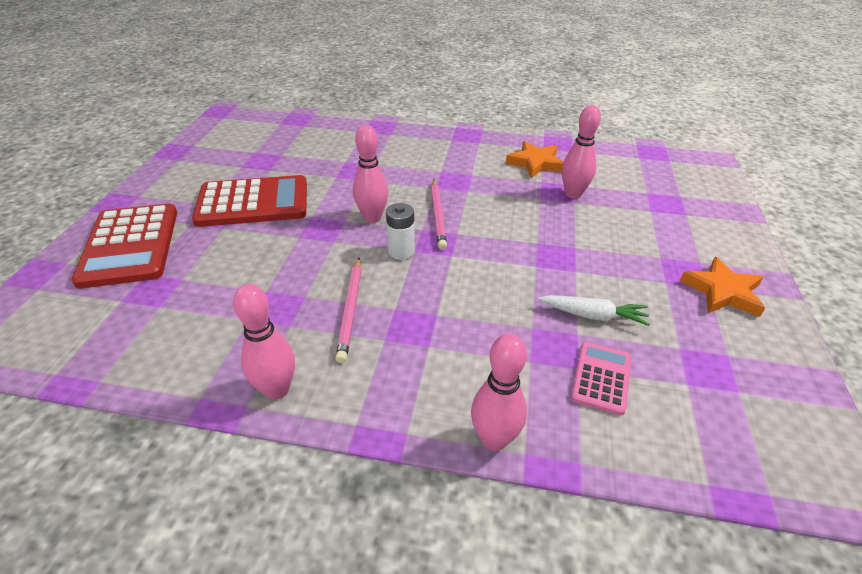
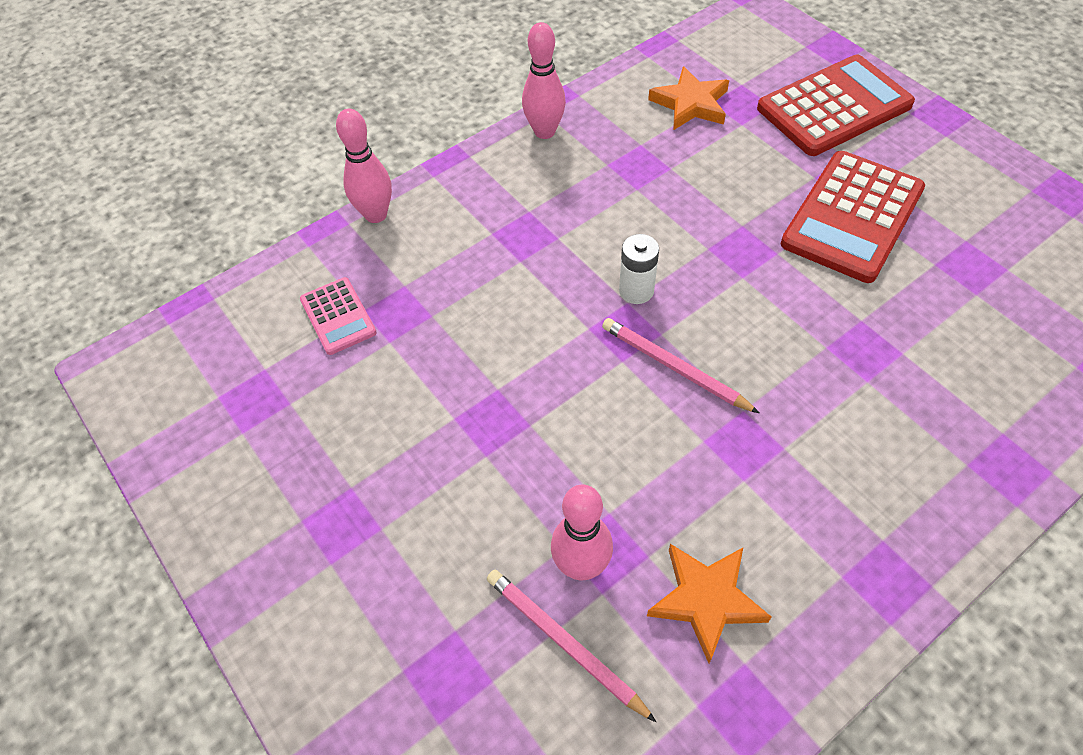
camera: 135 degrees right, 15 degrees up
red calculator [71,203,177,289] -> red calculator turned 120 degrees clockwise [757,55,915,156]
pink pencil [335,258,362,363] -> pink pencil moved to [487,569,656,722]
pink bowling pin [353,125,388,223] -> none
white carrot [538,295,650,326] -> none
orange star [680,257,765,317] -> orange star moved to [648,66,729,130]

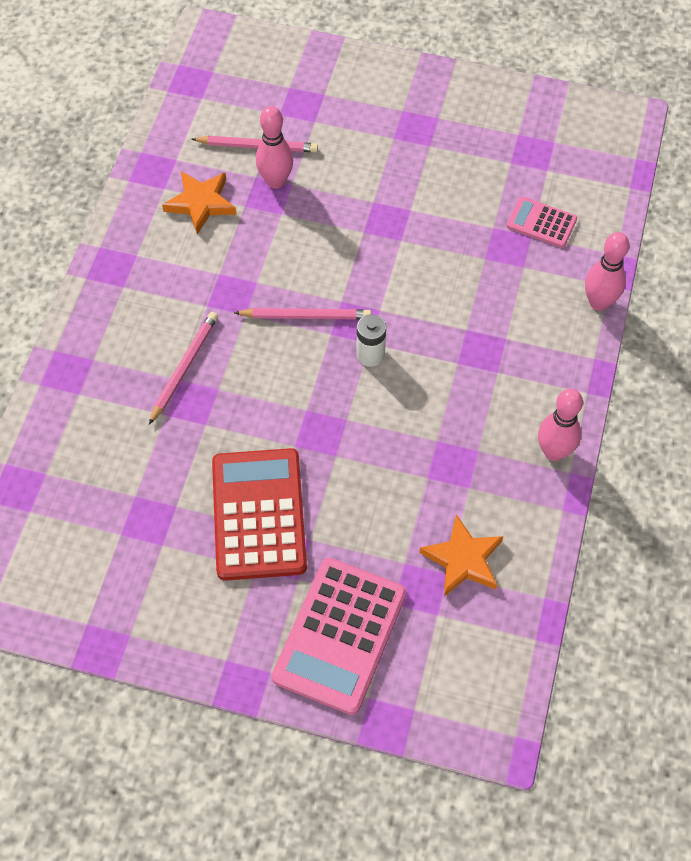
camera: 140 degrees right, 5 degrees up
red calculator [757,55,915,156] -> pink calculator [272,558,406,715]
none -> pink pencil [149,312,218,425]

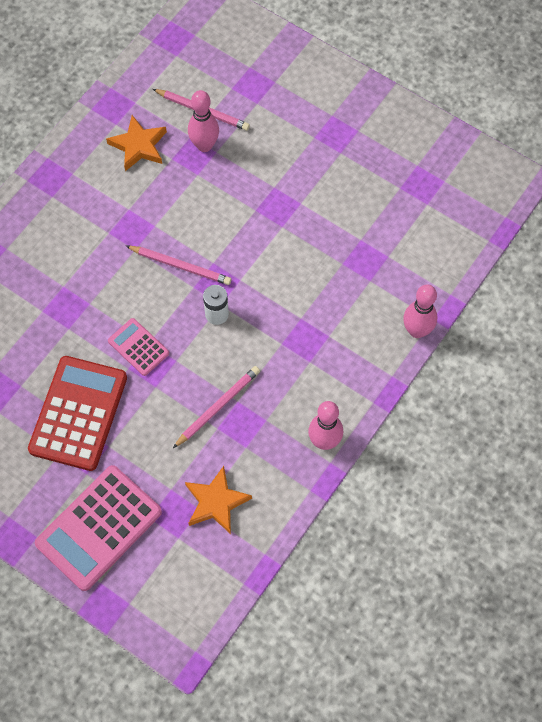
camera: 20 degrees right, 5 degrees up
pink pencil [149,312,218,425] -> pink pencil moved to [173,366,260,448]
pink calculator [507,196,577,248] -> pink calculator moved to [108,318,169,376]

